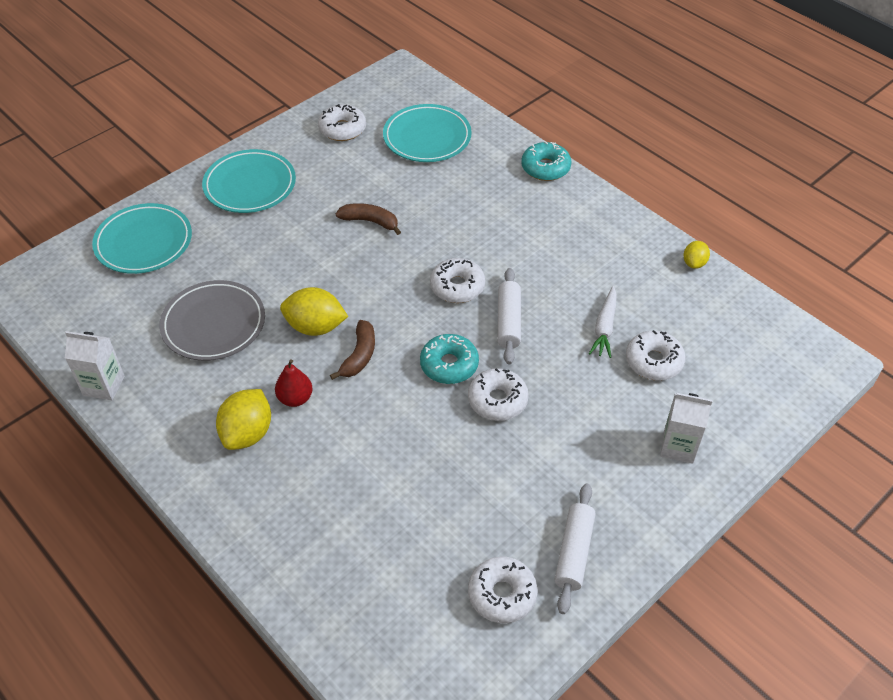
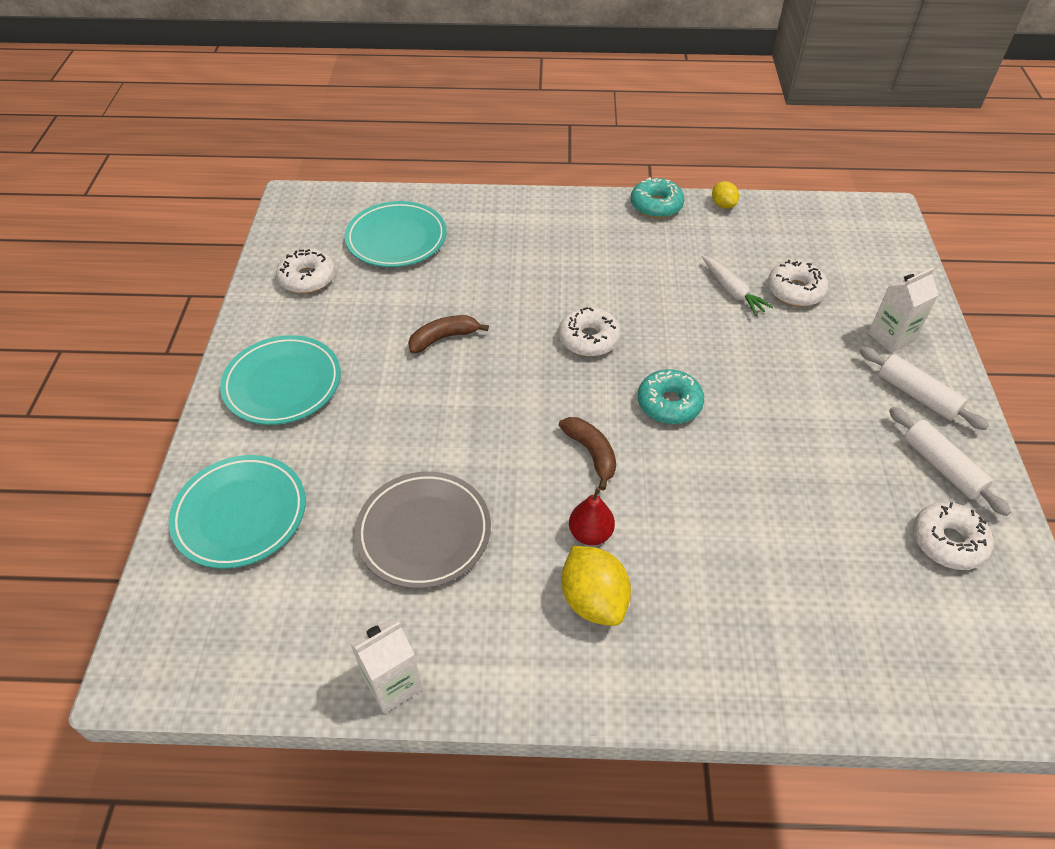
camera: 45 degrees left, 0 degrees up
yellow lemon [280,287,348,336] -> none
white donut [468,368,529,421] -> none
white rolling pin [497,268,521,364] -> white rolling pin moved to [860,347,989,430]
turquoise donut [521,141,571,181] -> turquoise donut moved to [631,177,684,218]

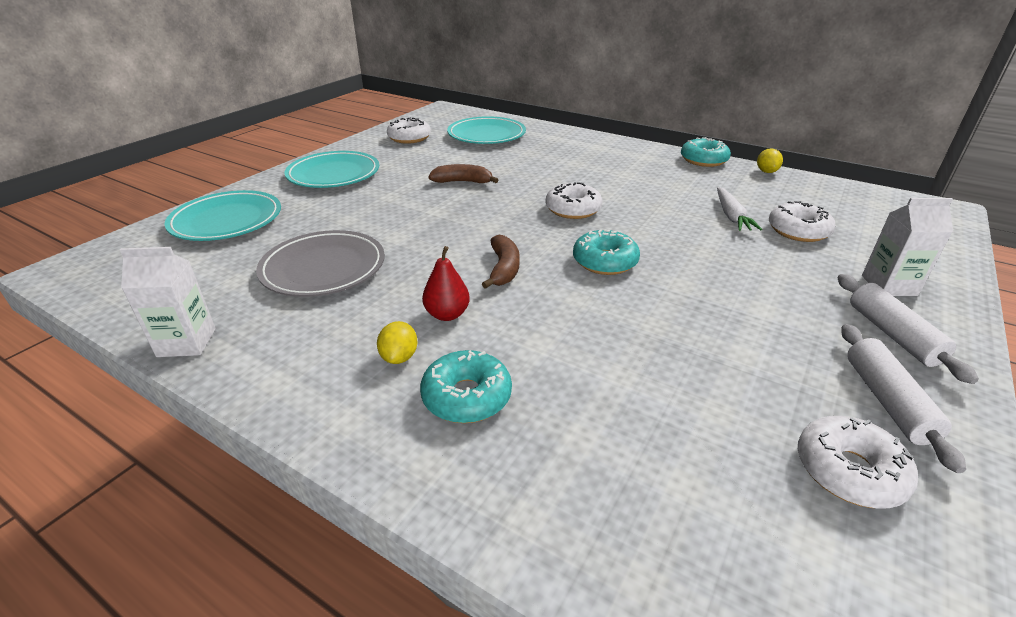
camera: 30 degrees right, 15 degrees down
yellow lemon [561,546,631,626] -> yellow lemon [377,321,417,364], size x0.56
none -> turquoise donut [420,350,512,423]

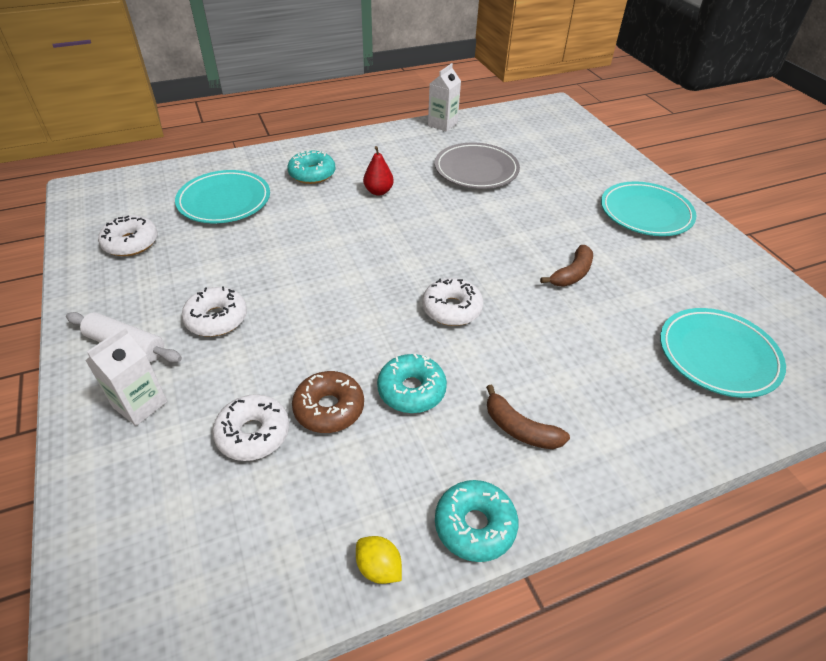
camera: 125 degrees right, 10 degrees up
turquoise plate [164,190,281,241] -> turquoise plate moved to [175,170,270,224]
yellow lemon [377,321,417,364] -> none
white donut [387,118,431,144] -> white donut moved to [182,286,247,337]
brown banana [482,235,520,289] -> brown banana moved to [486,385,570,449]
turquoise donut [573,229,640,275] -> turquoise donut moved to [377,354,447,413]
white carrot [717,187,762,231] -> brown donut [292,371,364,433]
white rolling pin [841,324,966,473] -> none

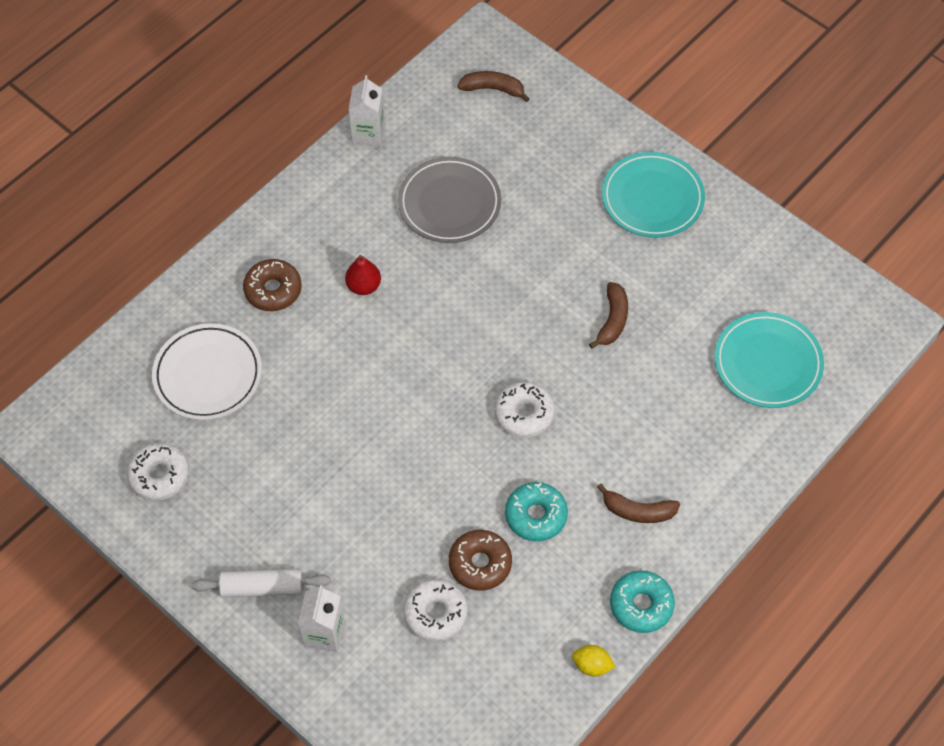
camera: 25 degrees left, 15 degrees up
turquoise plate [175,170,270,224] -> white plate [152,323,262,420]
white donut [182,286,247,337] -> none
turquoise donut [287,150,336,184] -> brown donut [243,259,302,311]
none -> brown banana [458,71,530,102]

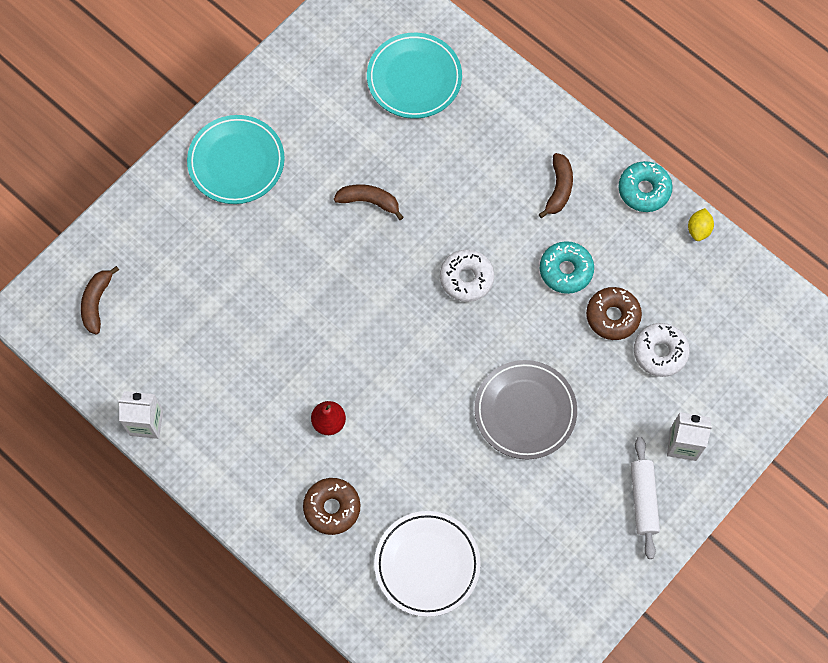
camera: 90 degrees left, 10 degrees up
white donut [127,443,189,501] -> none
grey plate [398,157,501,243] -> grey plate moved to [474,360,577,459]

